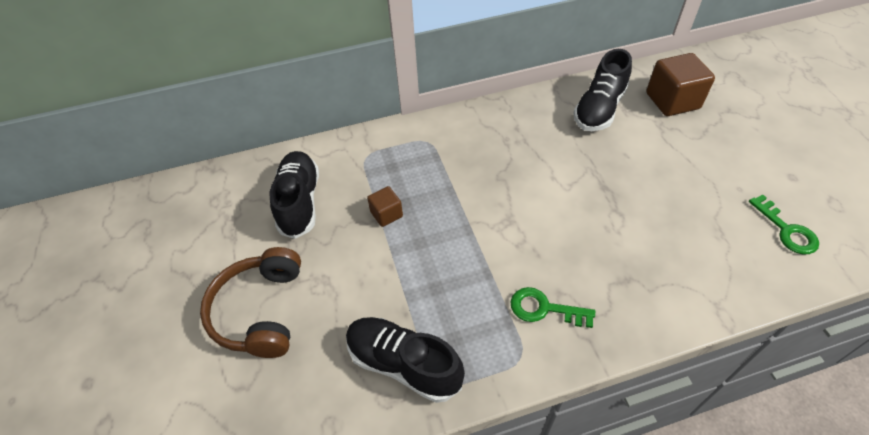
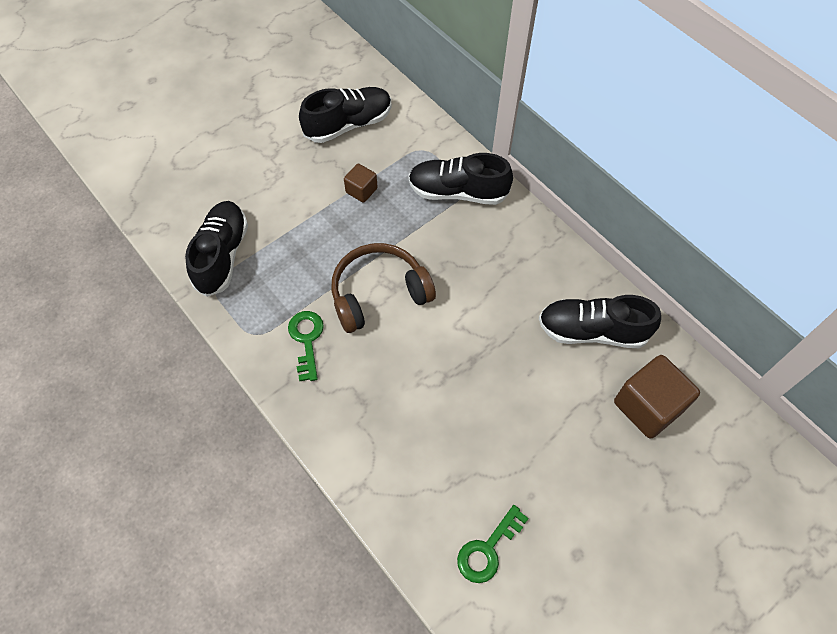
camera: 65 degrees right, 10 degrees up
brown headphones [200,247,301,358] -> brown headphones moved to [331,243,436,333]
none -> black shoe [409,153,513,205]

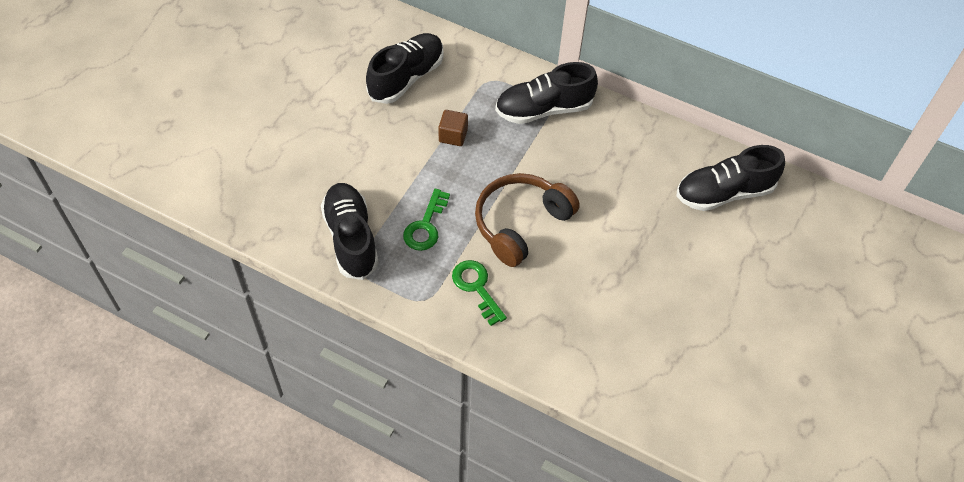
camera: 25 degrees left, 5 degrees down
green key [457,505,529,583] -> green key moved to [403,189,450,251]
brown cube [614,355,700,438] -> none

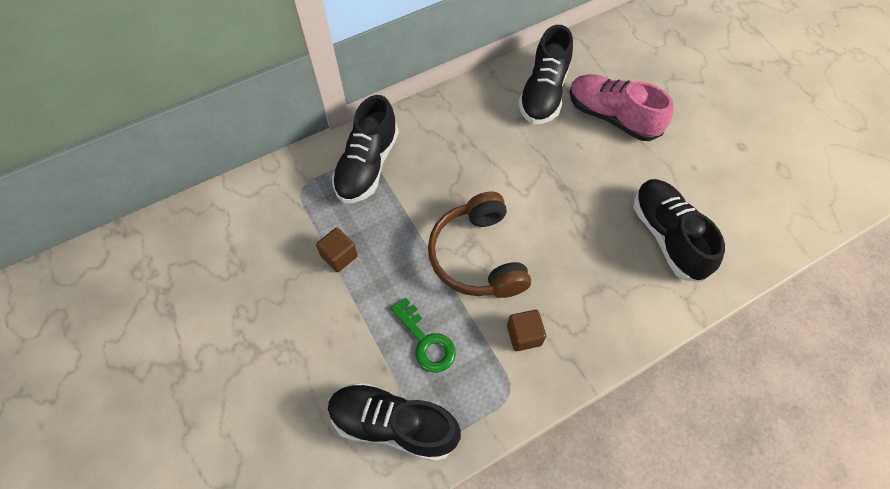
camera: 55 degrees left, 5 degrees up
black shoe [366,33,444,104] -> black shoe moved to [633,179,725,282]
green key [452,260,507,326] -> brown cube [507,310,546,351]
none -> pink shoe [570,74,674,141]

